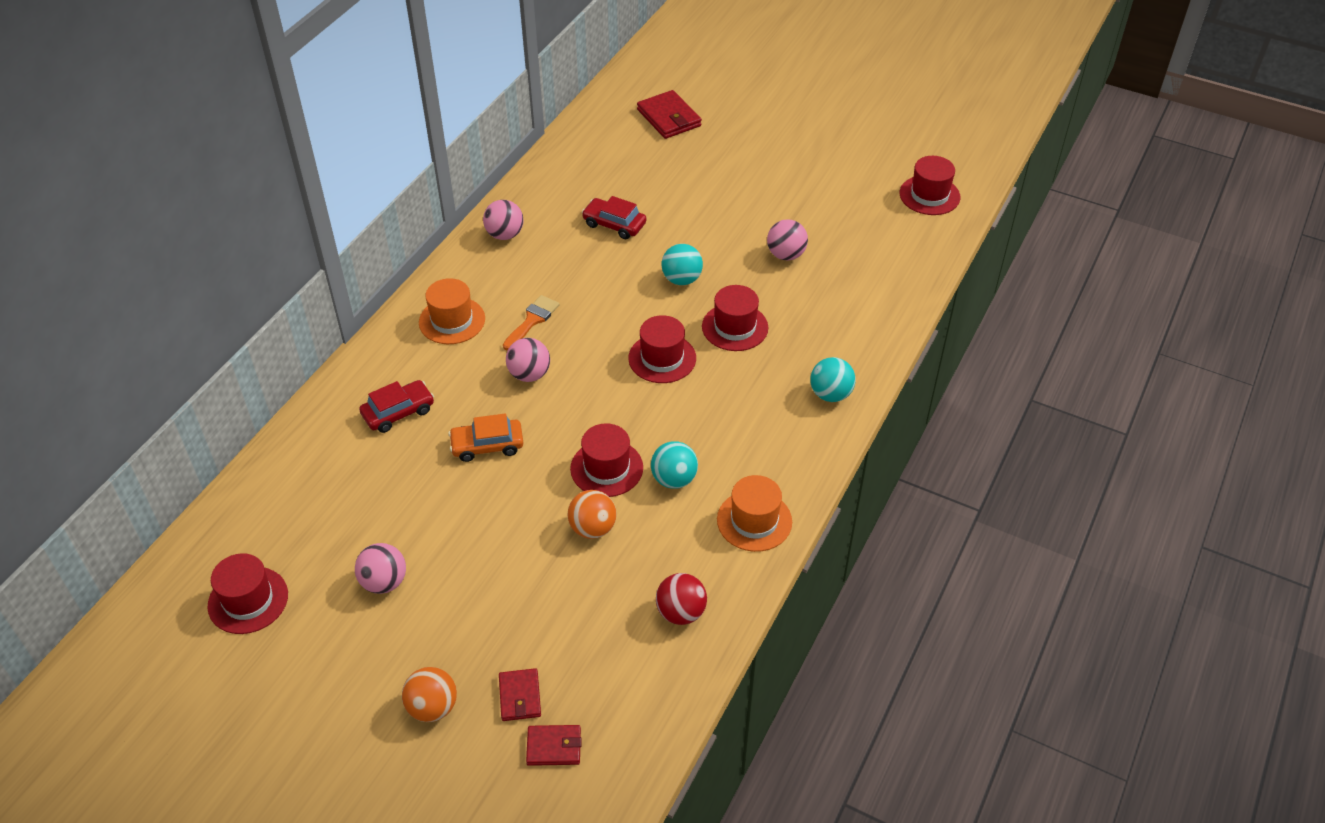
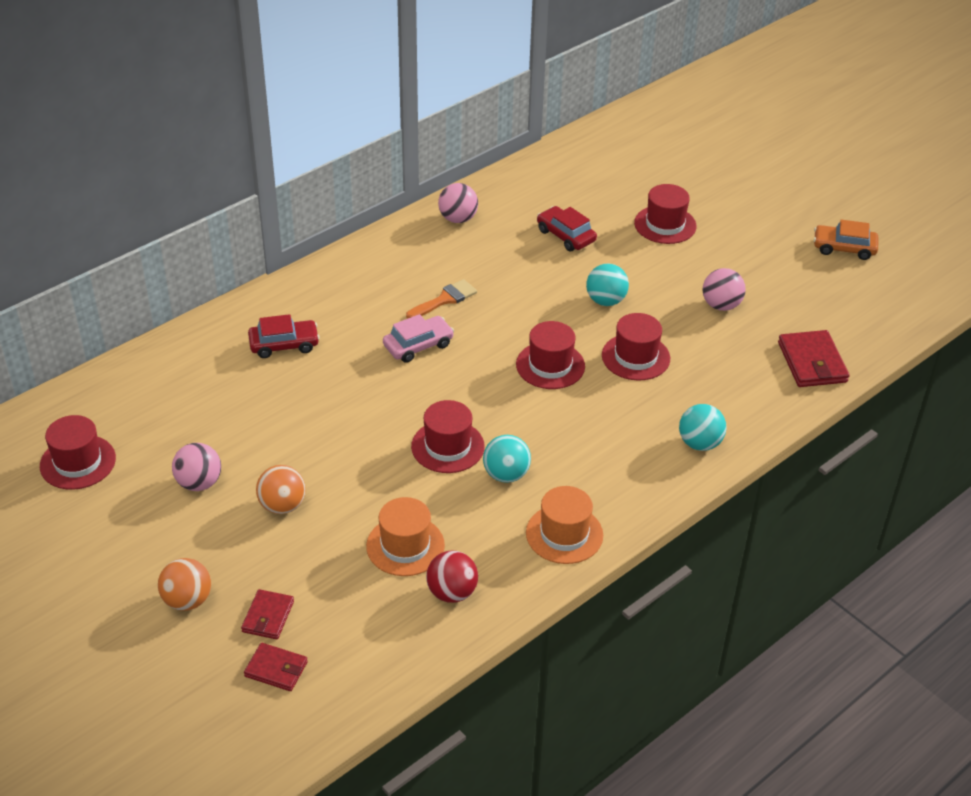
camera: 20 degrees right, 5 degrees down
orange hat [419,278,485,344] -> orange hat moved to [366,497,445,576]
orange car [448,413,523,462] -> orange car moved to [814,220,878,260]
pink ball [506,338,550,382] -> pink car [383,314,454,363]
orange ball [568,490,616,539] -> orange ball moved to [256,465,306,514]
red wallet [637,90,702,139] -> red wallet moved to [778,330,849,387]
red hat [900,156,960,215] -> red hat moved to [634,184,696,244]

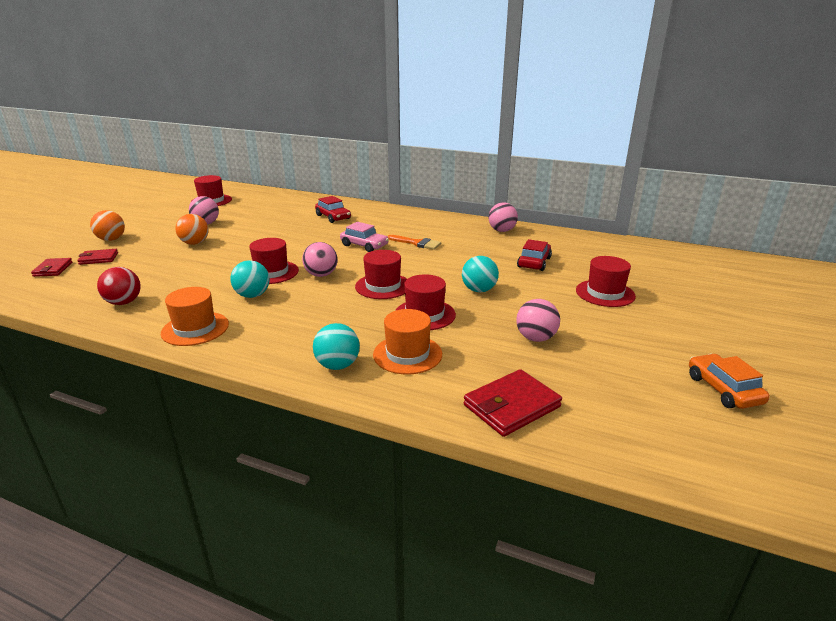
camera: 65 degrees right, 15 degrees down
orange hat [366,497,445,576] -> orange hat moved to [373,309,442,375]
none -> pink ball [302,242,338,277]

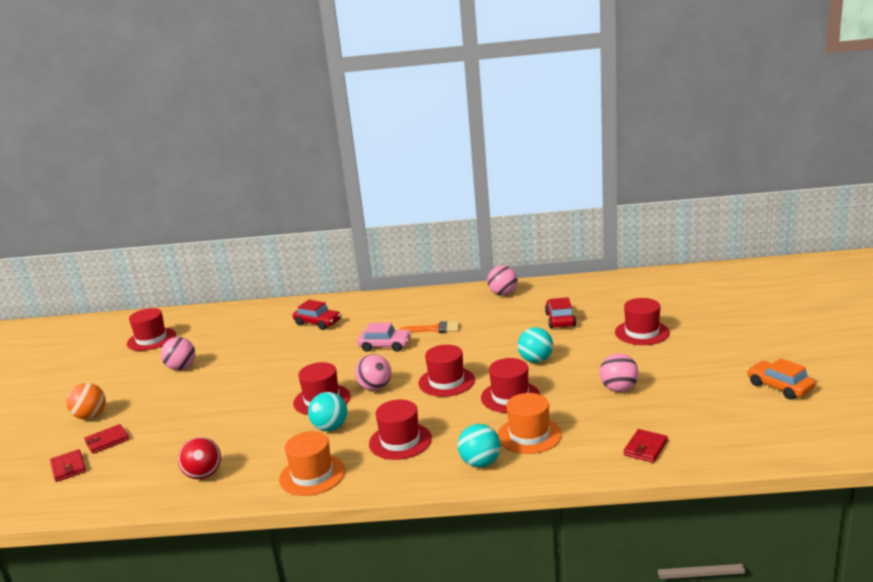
camera: 20 degrees left, 5 degrees down
orange ball [175,214,209,245] -> none
red wallet [464,369,562,437] -> red wallet [624,429,668,463], size x0.62
none -> red hat [369,399,432,460]

